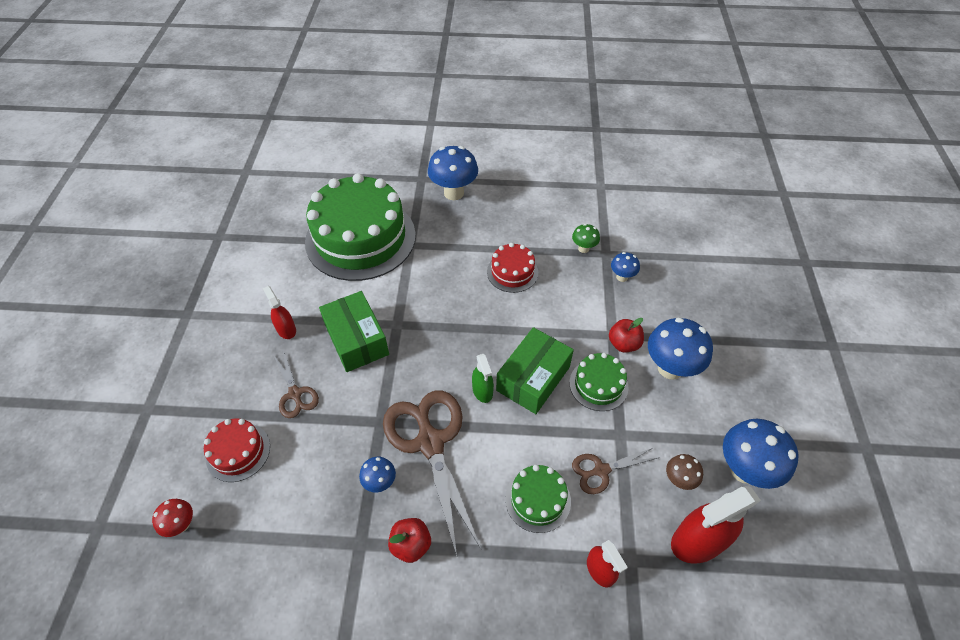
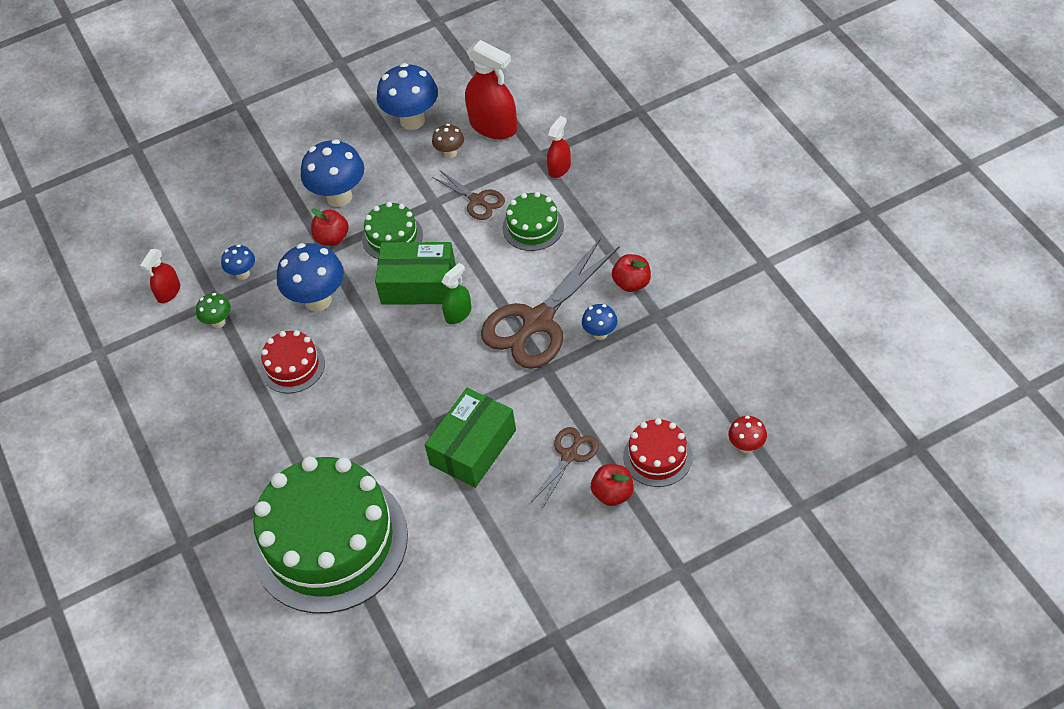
camera: 115 degrees left, 0 degrees up
red spray bottle [263,286,296,339] -> red spray bottle moved to [140,249,180,303]
blue mushroom [428,146,478,200] -> blue mushroom moved to [277,243,344,312]
none -> red apple [591,464,634,506]

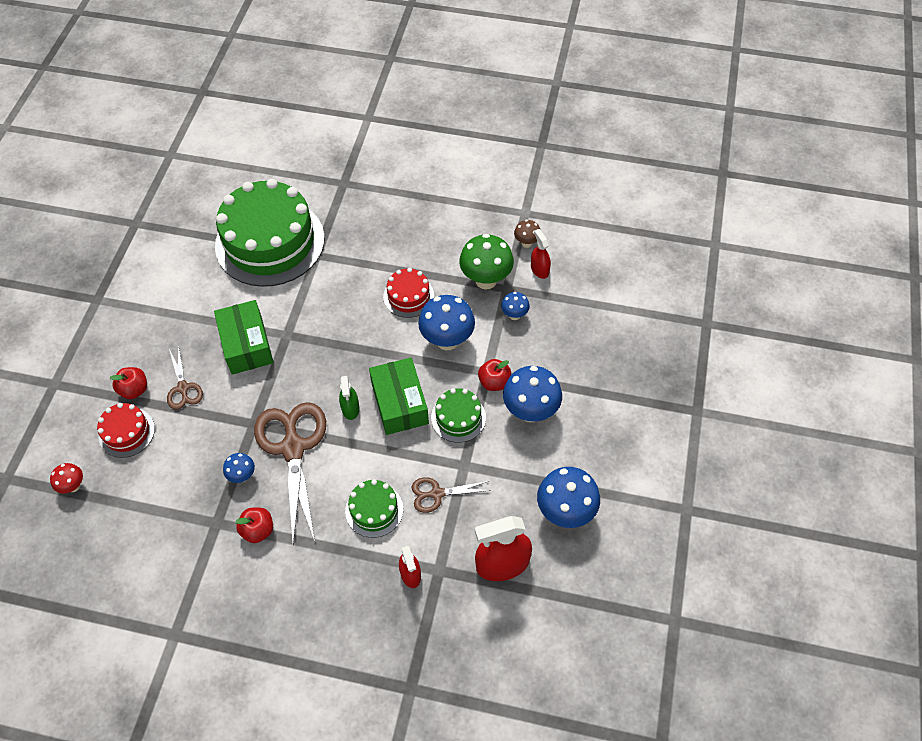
camera: 125 degrees right, 5 degrees up
green mushroom [196,293,231,328] -> green mushroom [459,234,514,290], size x1.93
green box [375,242,456,304] -> green box turned 60 degrees counterclockwise [369,358,429,435]
brown mushroom [432,124,464,158] -> brown mushroom moved to [514,220,540,248]

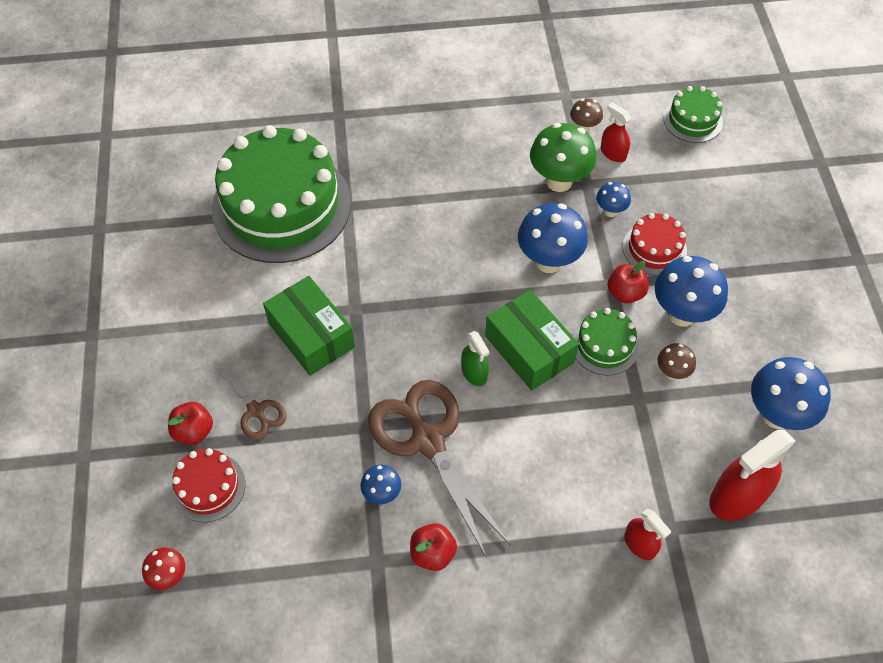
camera: 20 degrees left, 0 degrees up
green cake [345,479,403,538] -> green cake moved to [663,86,723,143]
red cake [383,268,434,318] -> red cake moved to [623,213,687,276]
brown scissors [412,477,492,513] -> none
none -> brown mushroom [658,343,696,380]

